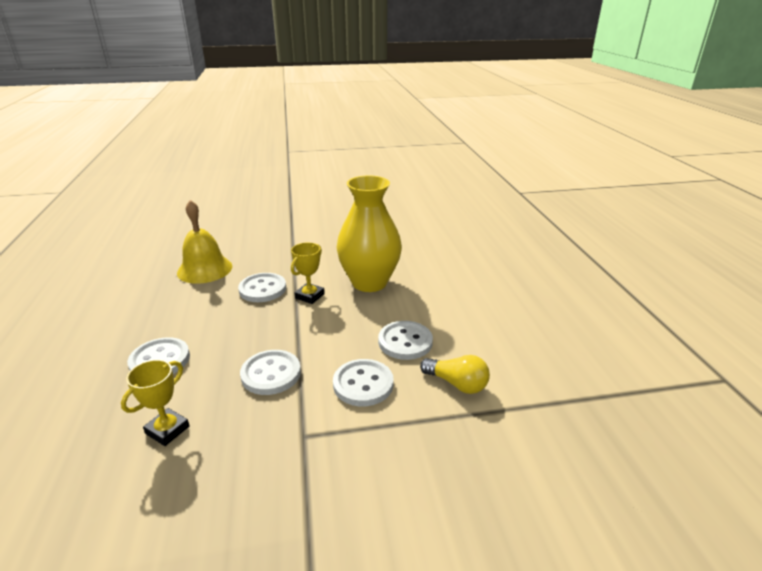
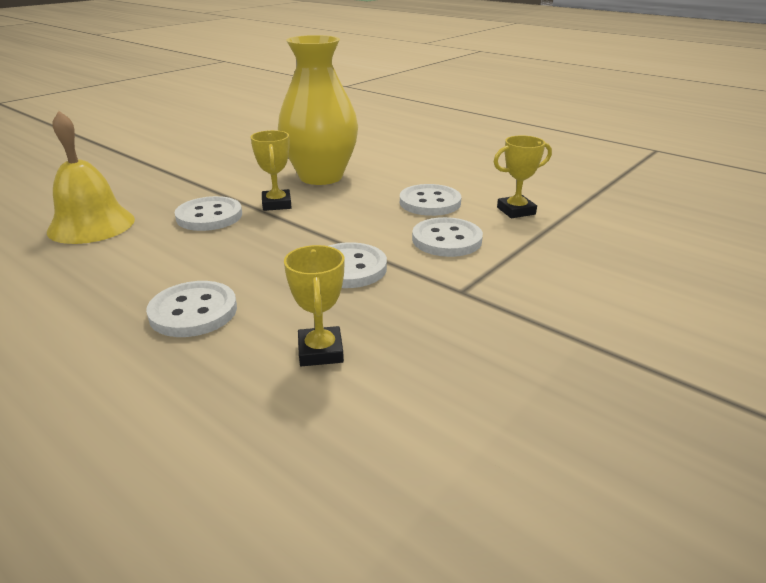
camera: 40 degrees left, 0 degrees up
yellow light bulb [420,355,490,394] -> yellow trophy [493,135,552,218]

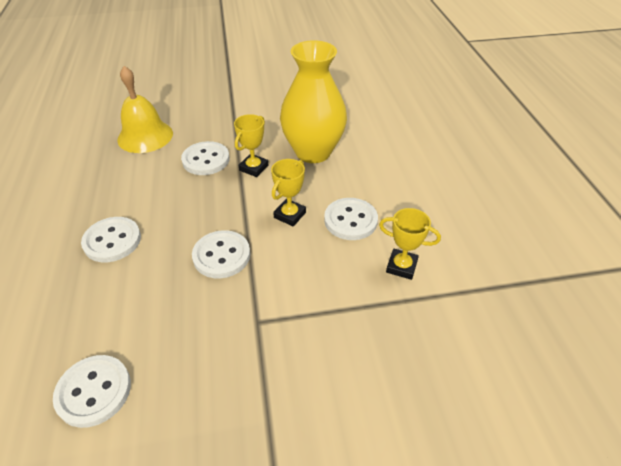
camera: 40 degrees right, 15 degrees up
yellow trophy [284,245,344,366] -> yellow trophy moved to [271,159,306,227]
white button [412,217,483,257] -> white button moved to [53,355,131,428]

